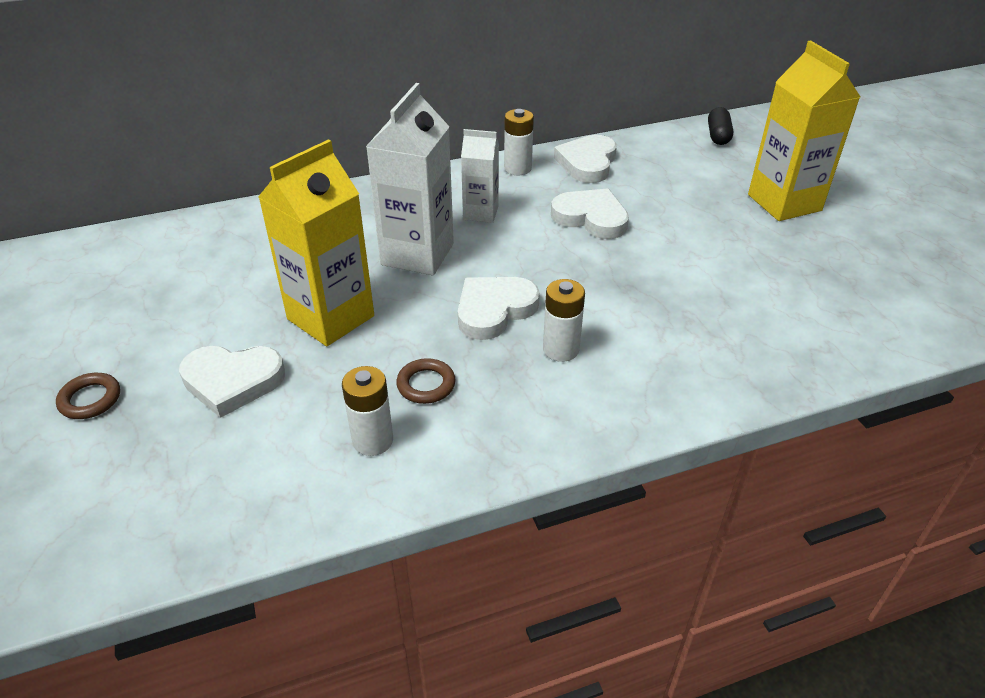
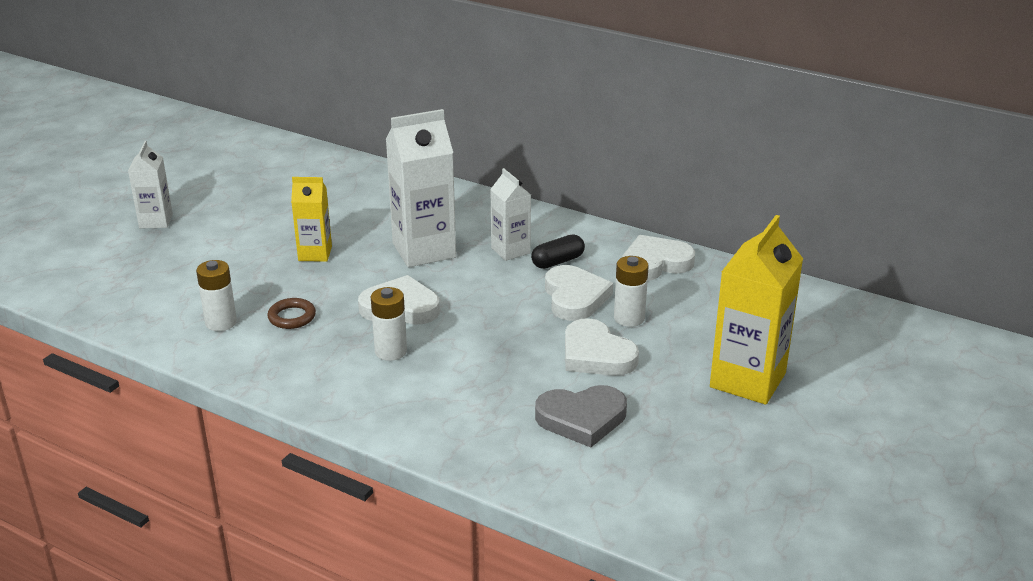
camera: 50 degrees right, 10 degrees down
brown ring [56,373,120,419] -> white carton [128,141,173,228]
white heart [179,346,285,418] -> white heart moved to [565,318,639,376]
yellow carton [258,139,374,346] -> yellow carton [291,177,332,262], size x0.58
white battery [504,109,534,175] -> white battery moved to [614,256,649,327]
black capsule [708,107,733,145] -> black capsule moved to [531,234,585,269]
none -> grey heart [535,385,627,447]

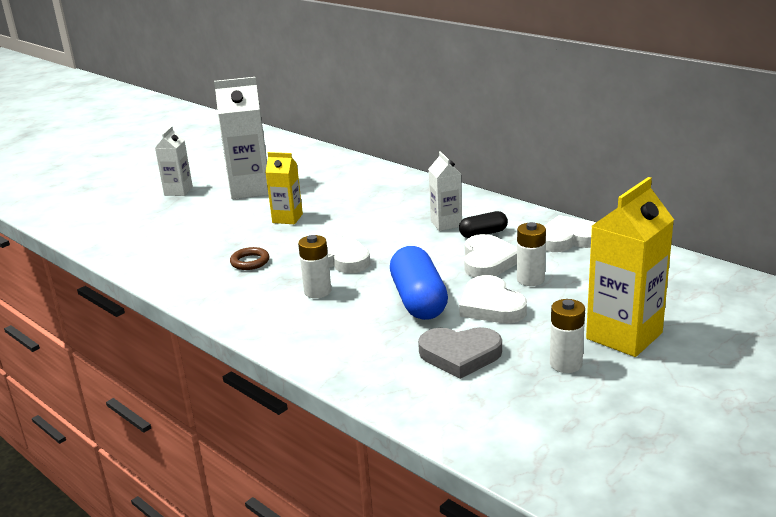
camera: 15 degrees right, 5 degrees down
white battery [196,260,237,331] -> white battery moved to [550,299,585,373]
white carton [386,109,456,267] -> white carton moved to [214,77,268,199]
none -> blue capsule [390,246,448,320]

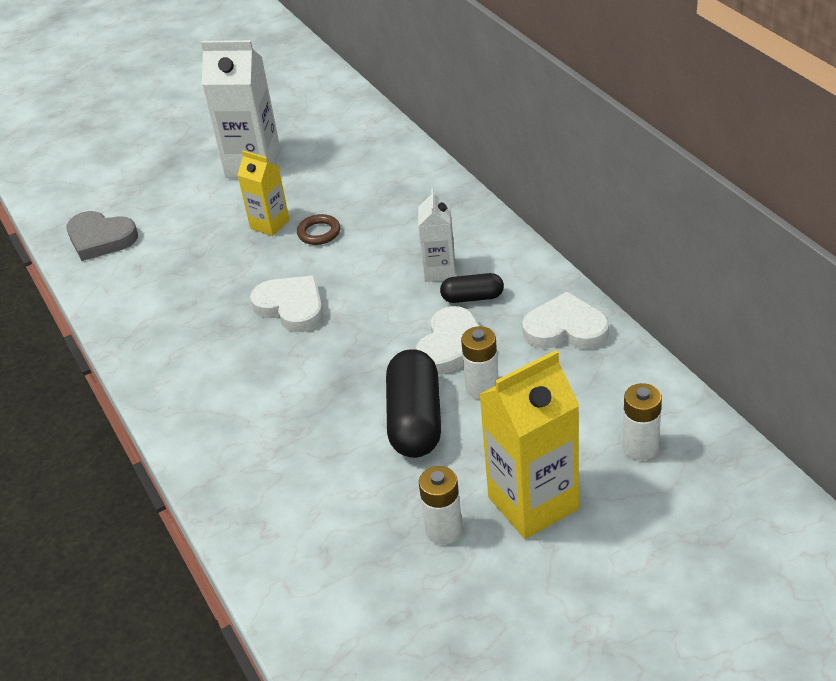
camera: 20 degrees right, 15 degrees up
white carton [155,126,193,196] -> none
brown ring [230,247,269,270] -> brown ring moved to [297,214,340,245]
white battery [298,235,331,298] -> white battery moved to [623,383,662,460]
blue capsule [390,246,448,320] -> none
grey heart [418,327,502,379] -> grey heart moved to [67,211,138,261]
white heart [459,275,527,323] -> black capsule [386,349,441,458]

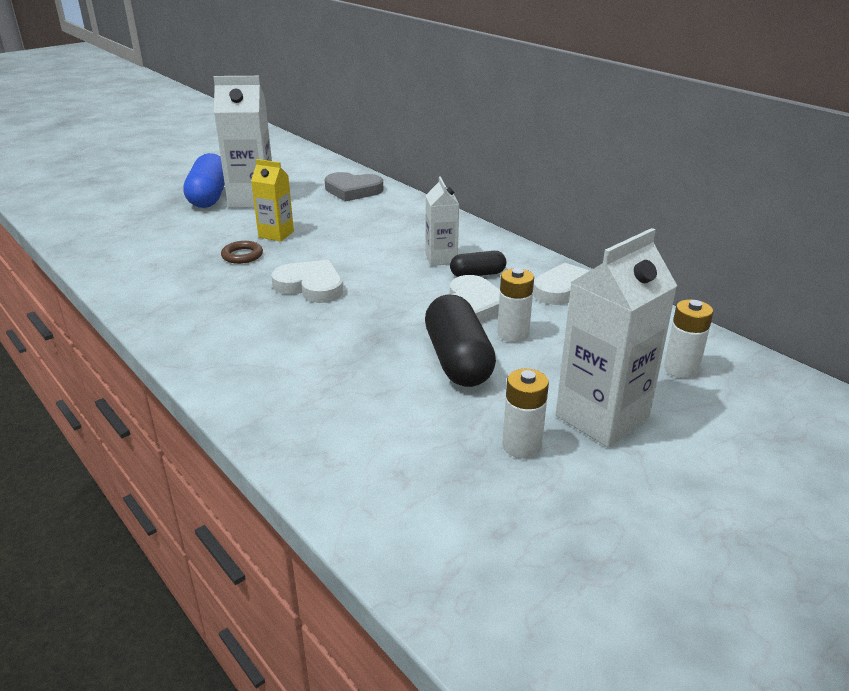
camera: 15 degrees left, 10 degrees down
grey heart [67,211,138,261] -> grey heart moved to [325,172,383,201]
brown ring [297,214,340,245] -> brown ring moved to [221,241,263,264]
yellow carton [479,350,579,539] -> white carton [556,228,677,448]
none -> blue capsule [183,153,225,208]

